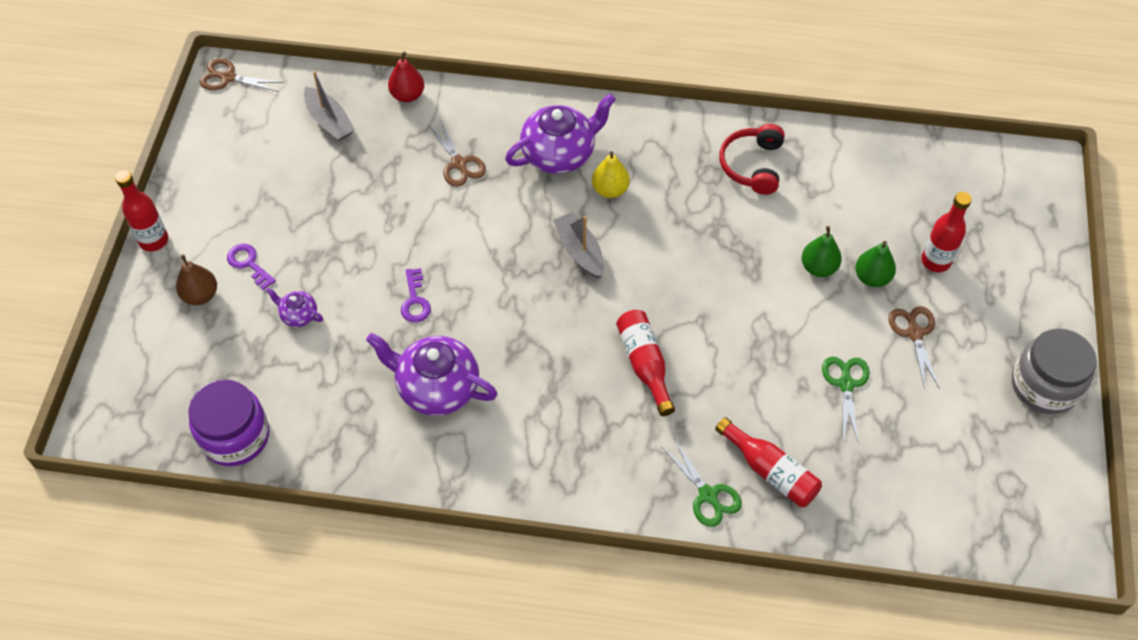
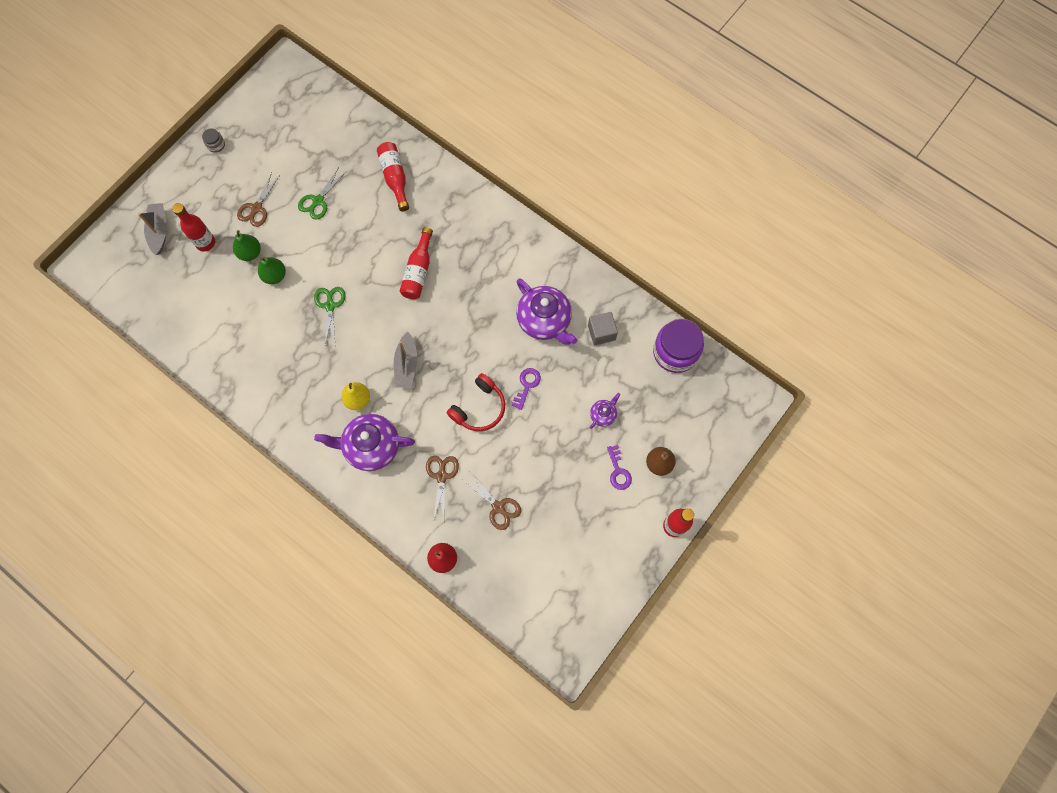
camera: 150 degrees left, 15 degrees up
brown scissors [199,58,284,92] -> brown scissors moved to [463,474,521,530]
purple teapot [266,288,323,327] -> purple teapot turned 105 degrees counterclockwise [590,393,620,429]
grey boat [304,71,355,141] -> grey boat moved to [138,203,167,255]
green scissors [662,439,742,527] -> green scissors moved to [314,287,345,345]
red headphones [719,124,784,195] -> red headphones moved to [447,373,505,431]
grey jar [1012,328,1097,414] -> grey jar [202,128,225,153], size x0.44
none -> grey cube [588,312,618,345]

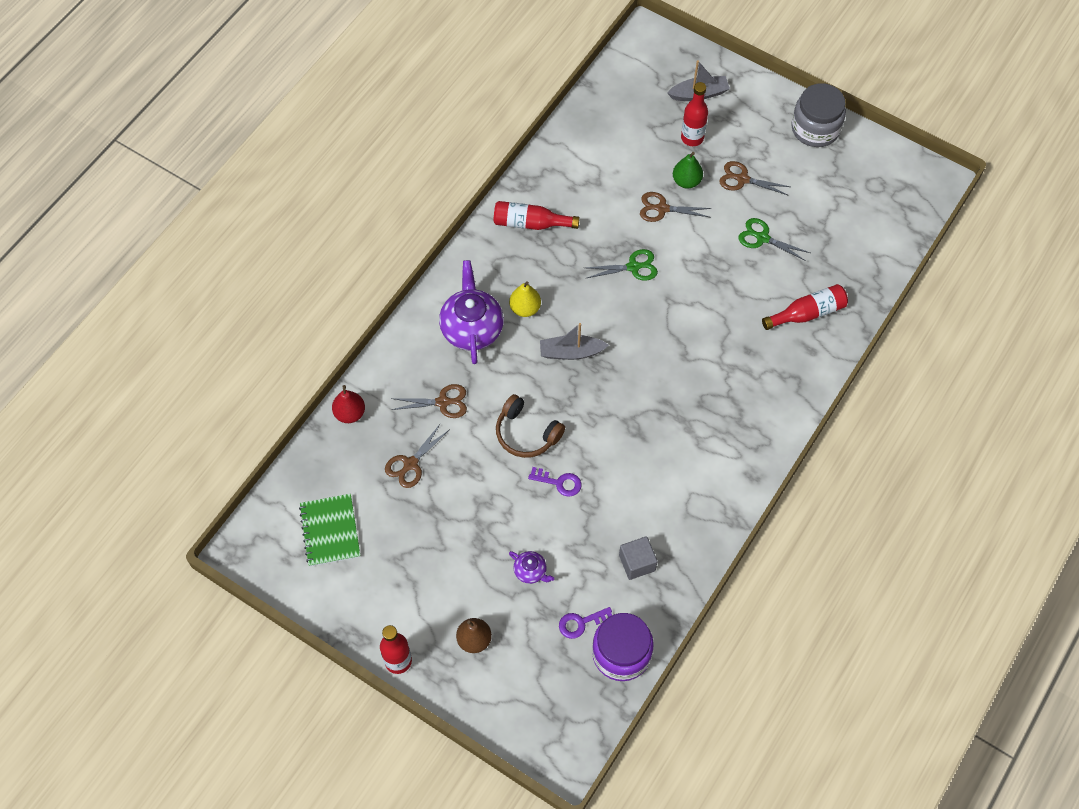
camera: 85 degrees right, 10 degrees down
grey jar [202,128,225,153] -> grey jar [791,83,846,147], size x2.30
green pear [258,257,286,284] -> brown scissors [640,192,712,222]
red bottle [400,227,433,299] -> red bottle moved to [494,201,580,230]
red headphones [447,373,505,431] -> brown headphones [496,394,565,458]
purple teapot [516,279,577,345] -> none
purple key [607,445,632,490] -> purple key moved to [559,607,612,639]
none -> green notebook [299,494,360,566]

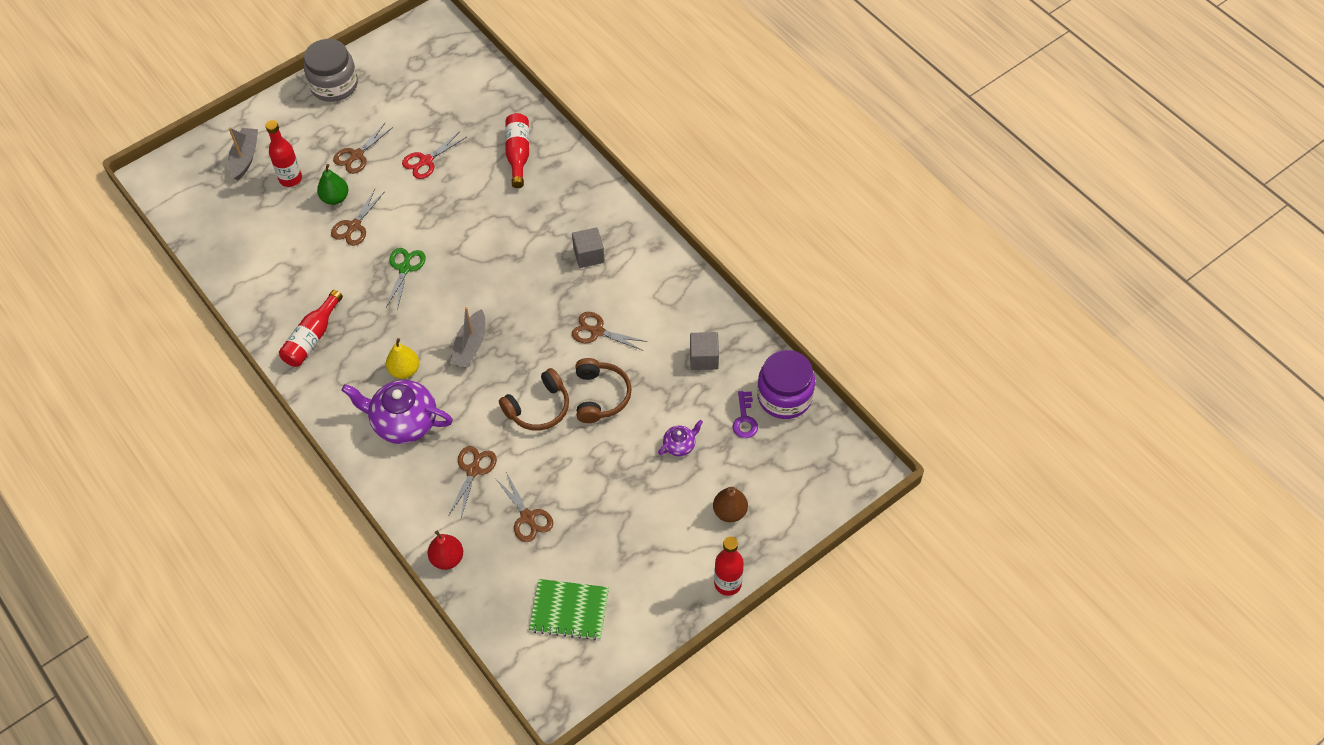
camera: 70 degrees left, 5 degrees down
purple key [528,467,581,497] -> brown headphones [576,358,632,423]
green scissors [738,218,810,261] -> red scissors [402,131,467,179]
none -> grey cube [572,227,605,268]
none -> brown scissors [572,312,648,351]

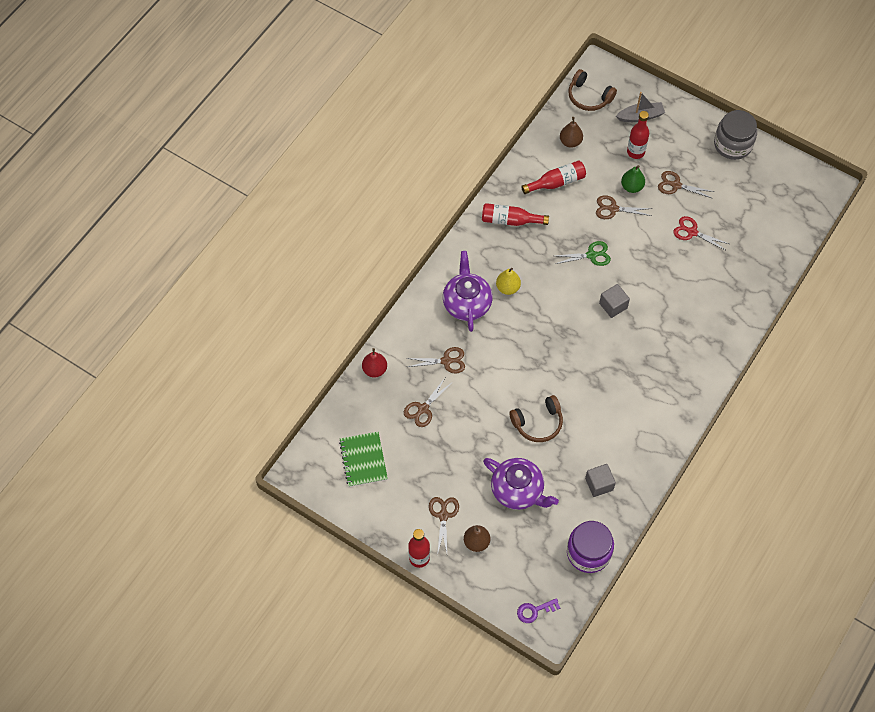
camera: 70 degrees right, 5 degrees up
grey boat [450,307,486,368] -> none
brown headphones [499,368,569,431] -> brown headphones moved to [568,69,617,111]
red bottle [505,113,529,188] -> red bottle moved to [521,160,586,194]
grey cube [572,227,605,268] -> grey cube moved to [599,284,630,318]
brown scissors [572,312,648,351] -> brown scissors moved to [429,497,459,555]
purple teapot [658,420,703,457] -> purple teapot [483,458,559,510], size x2.09
purple key [733,391,758,438] -> purple key moved to [517,598,560,623]
none -> brown pear [560,117,583,148]

